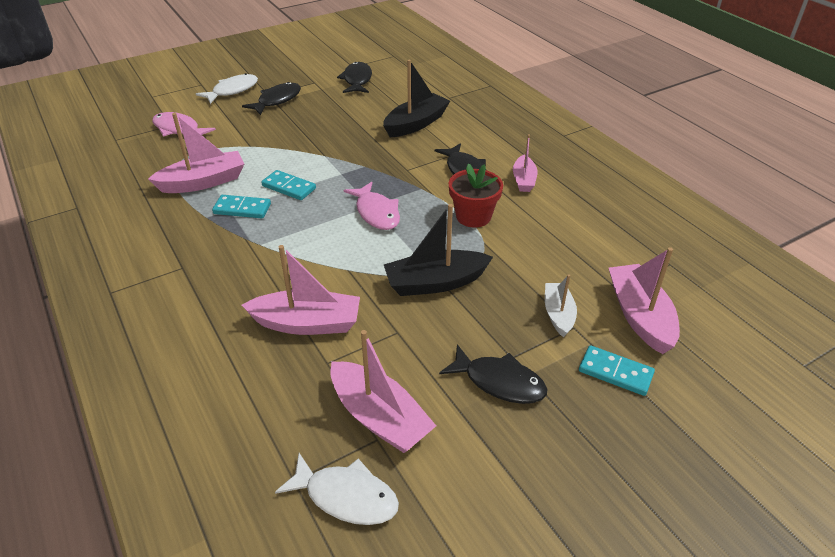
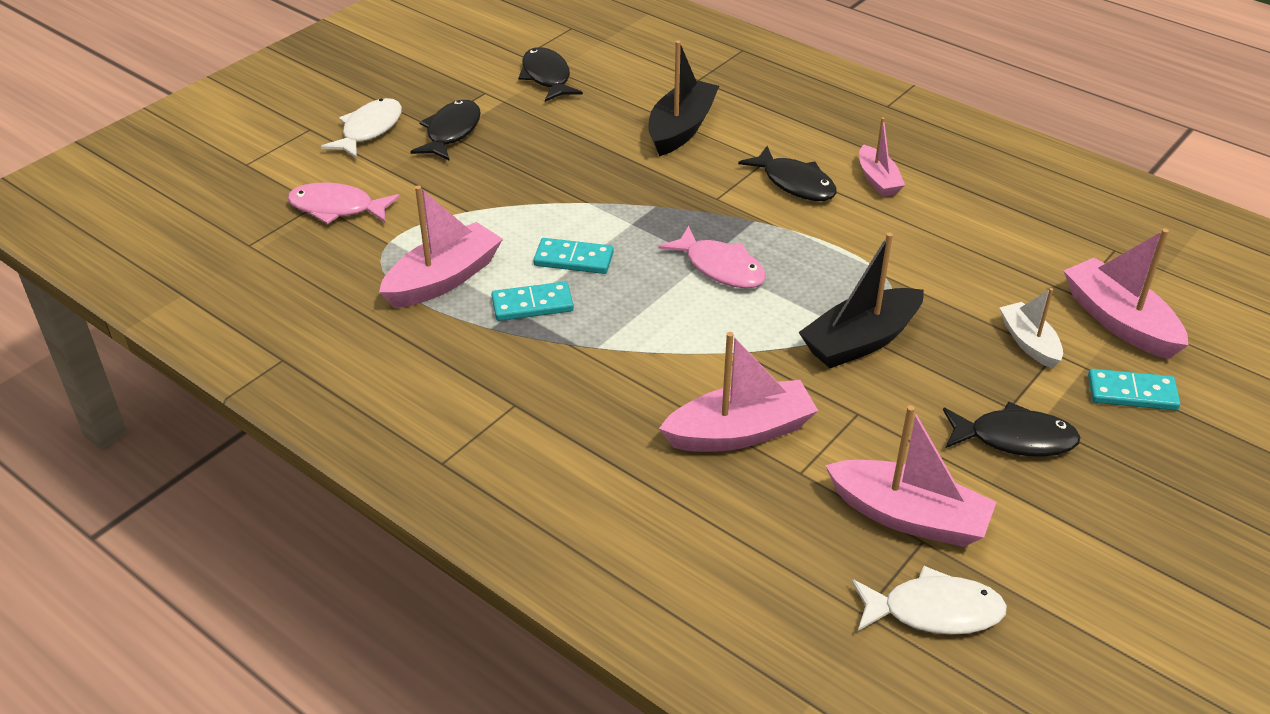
camera: 20 degrees left, 0 degrees up
red flower pot [449,164,503,228] -> none

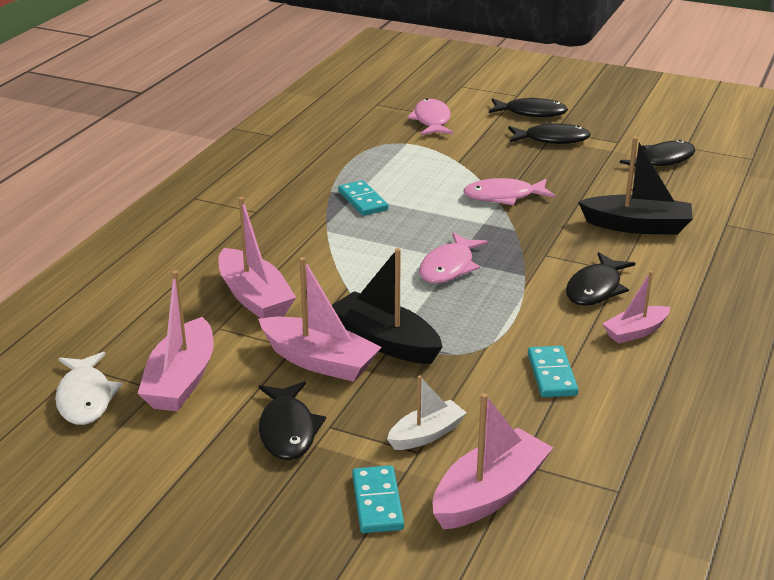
camera: 75 degrees right, 10 degrees down
white fish [321,98,402,158] -> black fish [489,97,568,117]
pink boat [379,186,503,308] -> pink boat moved to [258,257,381,382]
turquoise domino [533,238,614,274] -> turquoise domino moved to [528,346,578,397]
none -> pink fish [463,178,555,205]

